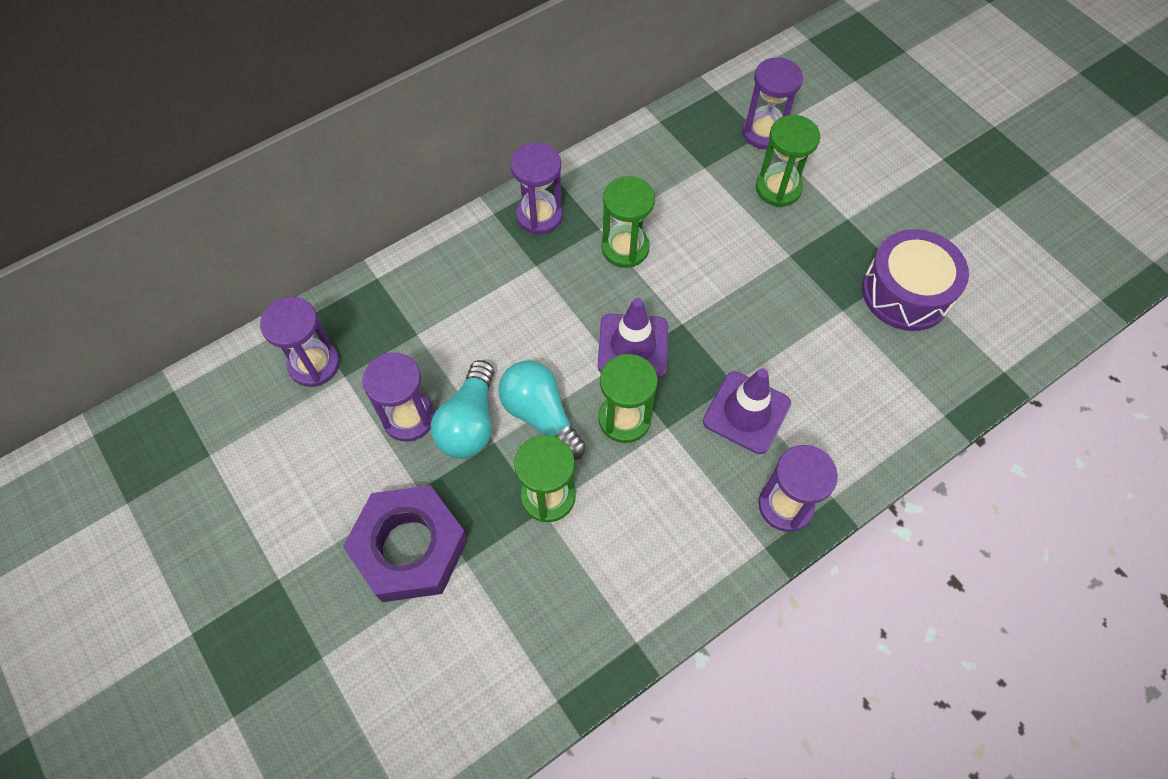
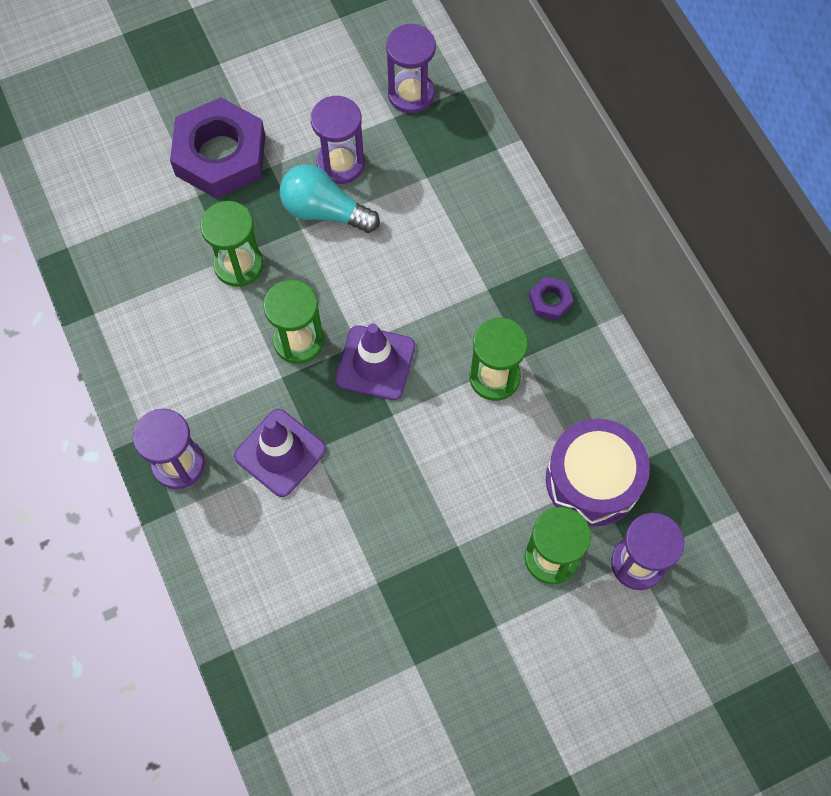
camera: 100 degrees right, 5 degrees up
turquoise light bulb [498,361,586,460] -> none
purple hourglass [510,142,563,234] -> purple nut [529,277,573,321]
purple drum [862,229,969,331] -> purple drum moved to [546,419,650,526]

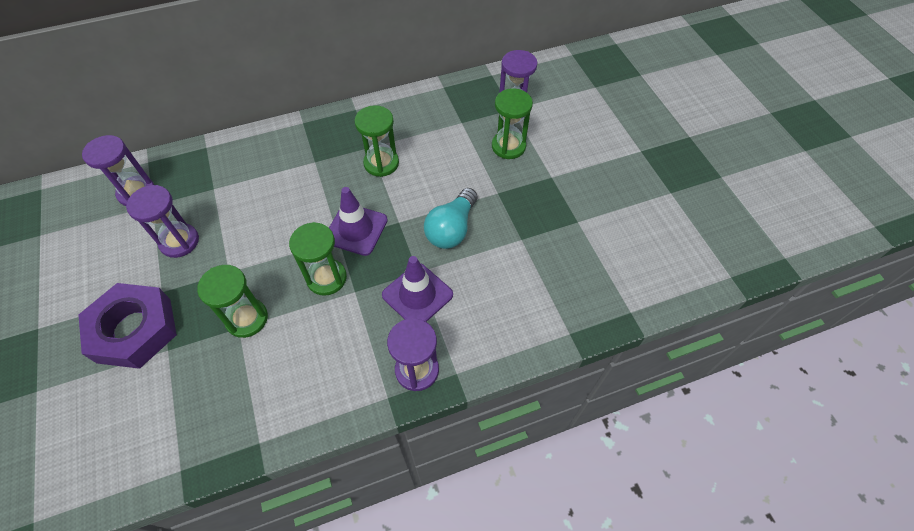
camera: 85 degrees left, 10 degrees down
turquoise light bulb [280,164,380,233] -> turquoise light bulb moved to [424,188,477,249]
purple nut [529,277,573,321] -> none
purple drum [546,419,650,526] -> none

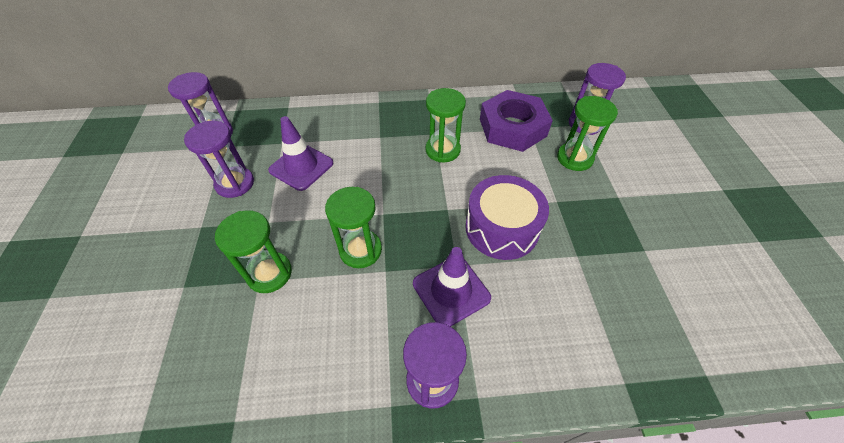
camera: 15 degrees right, 5 degrees down
purple nut [78,283,177,369] -> purple nut moved to [480,90,553,152]
purple traffic cone [329,187,388,256] -> purple traffic cone moved to [268,116,333,191]
turquoise light bulb [424,188,477,249] -> purple drum [465,175,549,260]

